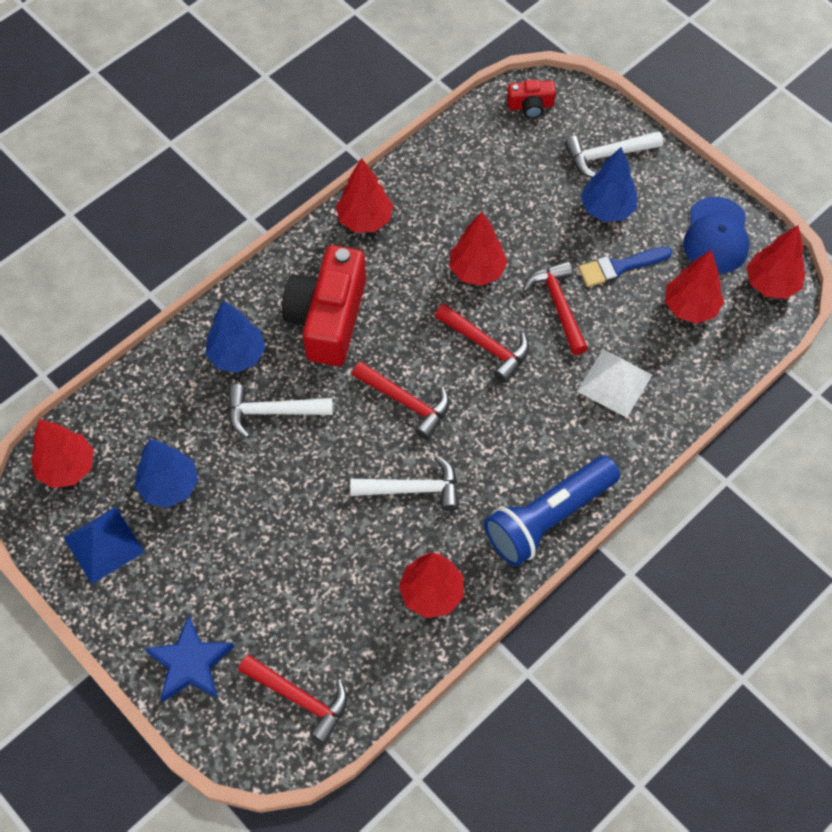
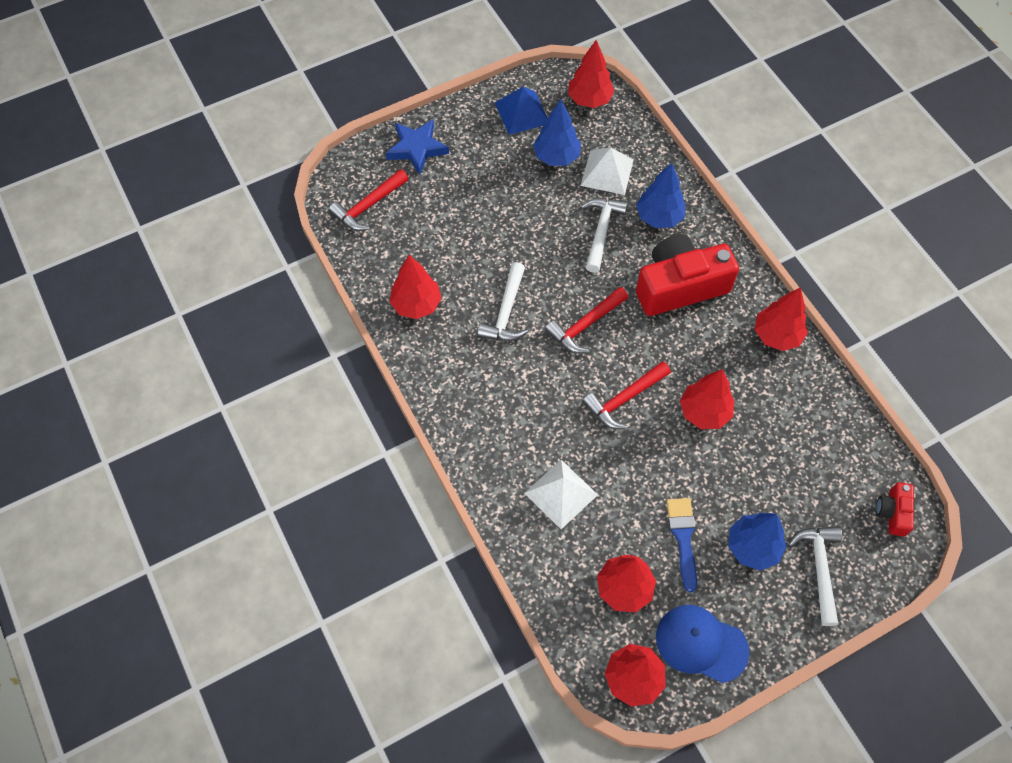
camera: 105 degrees right, 0 degrees up
red camera [282,245,366,366] -> red camera turned 45 degrees counterclockwise [636,235,739,316]
blue flashlight [484,456,620,566] -> none
red hammer [523,261,588,355] -> none
none -> white pyramid [581,147,634,195]

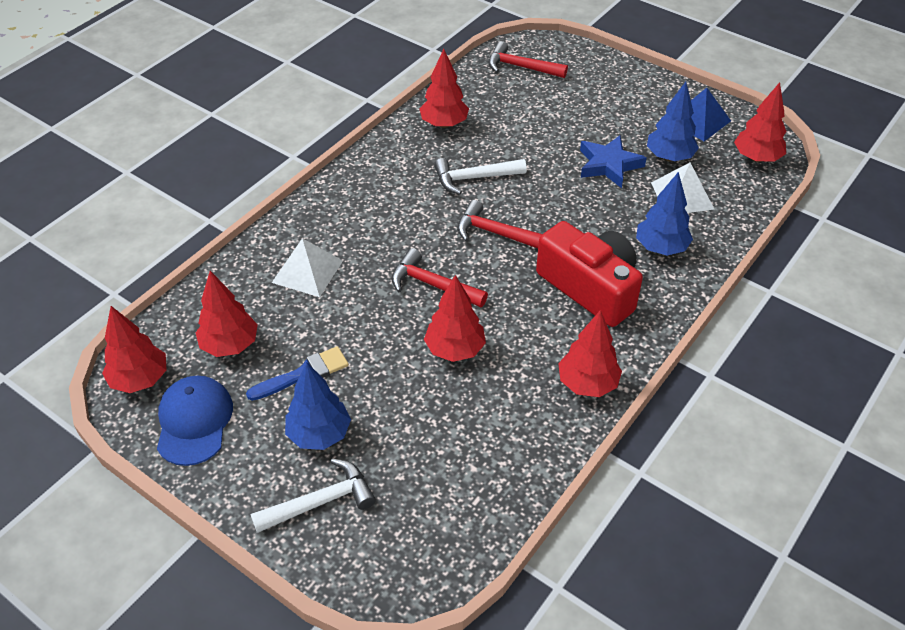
camera: 65 degrees right, 15 degrees down
blue star [386,119,449,175] -> blue star moved to [580,135,647,188]
white hammer [580,198,628,273] -> none
red camera [876,482,914,536] -> none

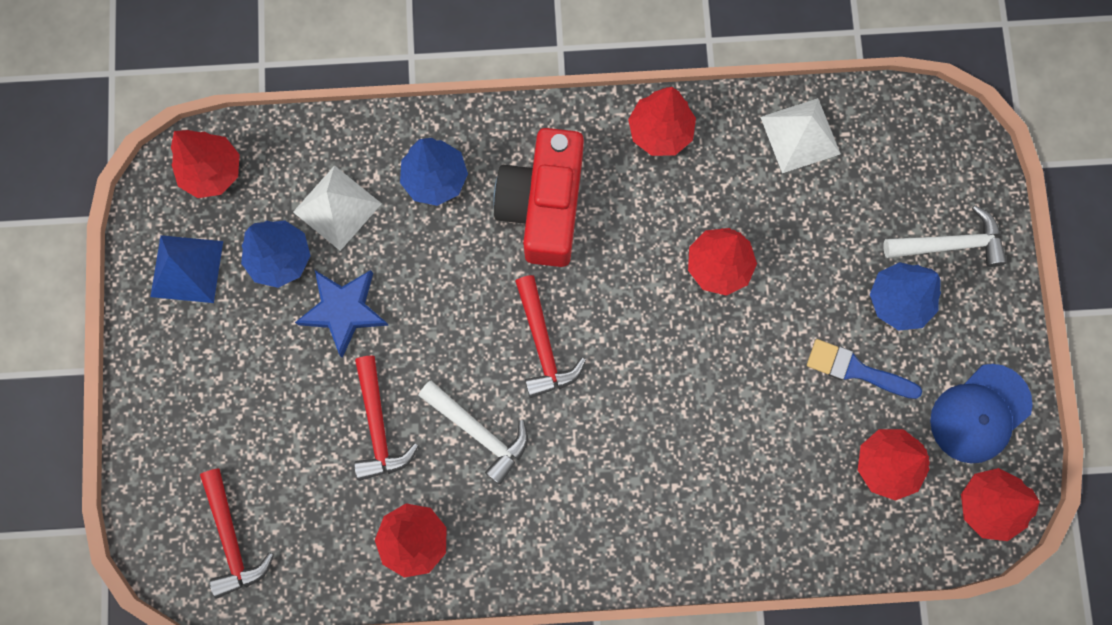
camera: 130 degrees left, 30 degrees up
white hammer [251,459,376,533] -> white hammer turned 150 degrees clockwise [883,205,1007,267]
white pyramid [272,238,343,297] -> white pyramid moved to [760,98,841,173]
red hammer [392,248,488,307] -> red hammer moved to [354,355,419,481]

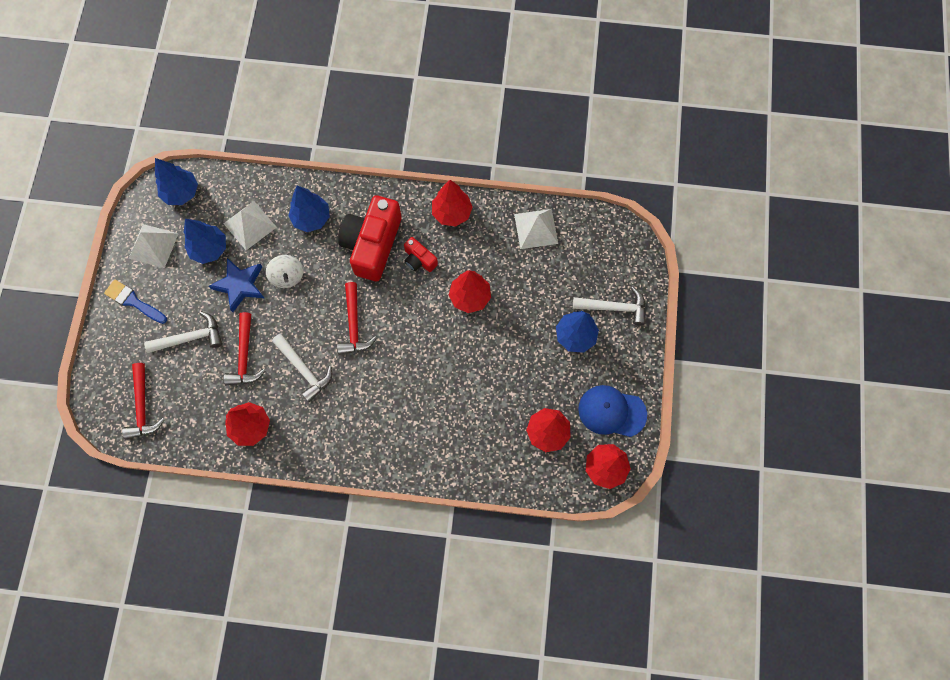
camera: 10 degrees right, 5 degrees down
blue pyramid [150,235,223,303] -> white pyramid [129,224,179,268]
red tree [171,130,240,198] -> blue tree [155,158,198,205]
blue brush [807,339,922,399] -> blue brush moved to [104,279,167,324]
blue cap [930,364,1033,463] -> blue cap turned 45 degrees clockwise [578,385,647,437]
none -> white hammer [144,311,222,353]
none -> white spinning top [266,255,303,288]
none -> red camera [404,237,438,272]

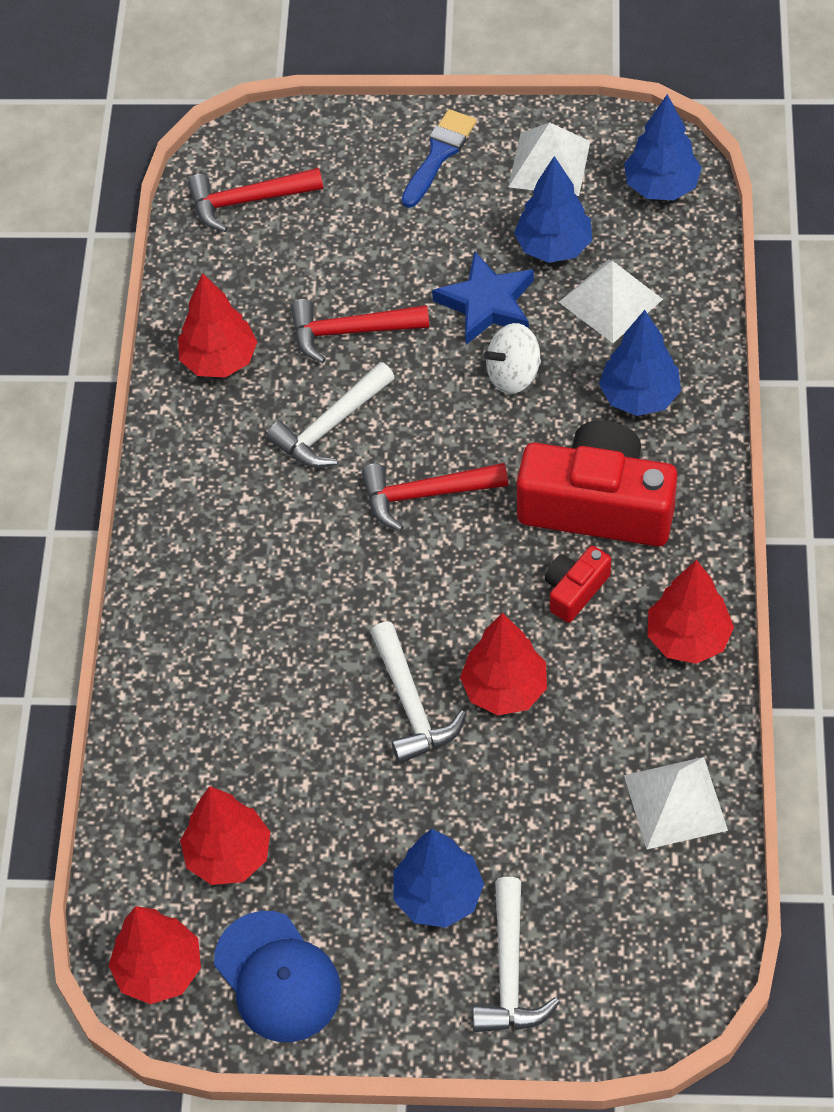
camera: 90 degrees right, 15 degrees down
white hammer [144,311,222,353] -> white hammer moved to [371,622,466,764]
blue cap [578,385,647,437] -> blue cap turned 135 degrees clockwise [214,911,341,1042]

